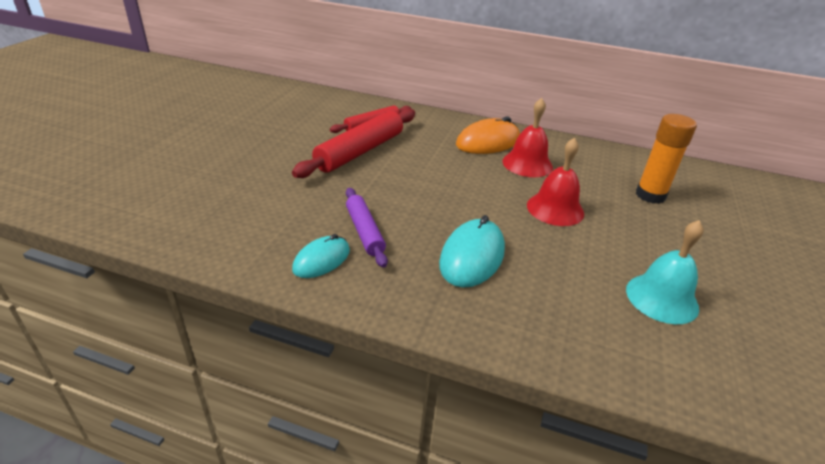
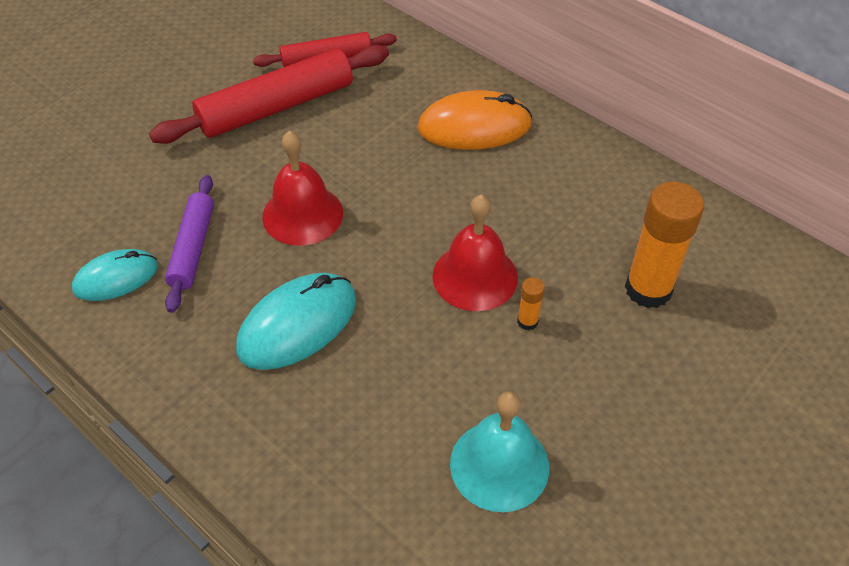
camera: 25 degrees right, 15 degrees up
red bell [502,98,553,177] -> red bell moved to [262,130,343,246]
none -> orange glue stick [517,277,545,330]

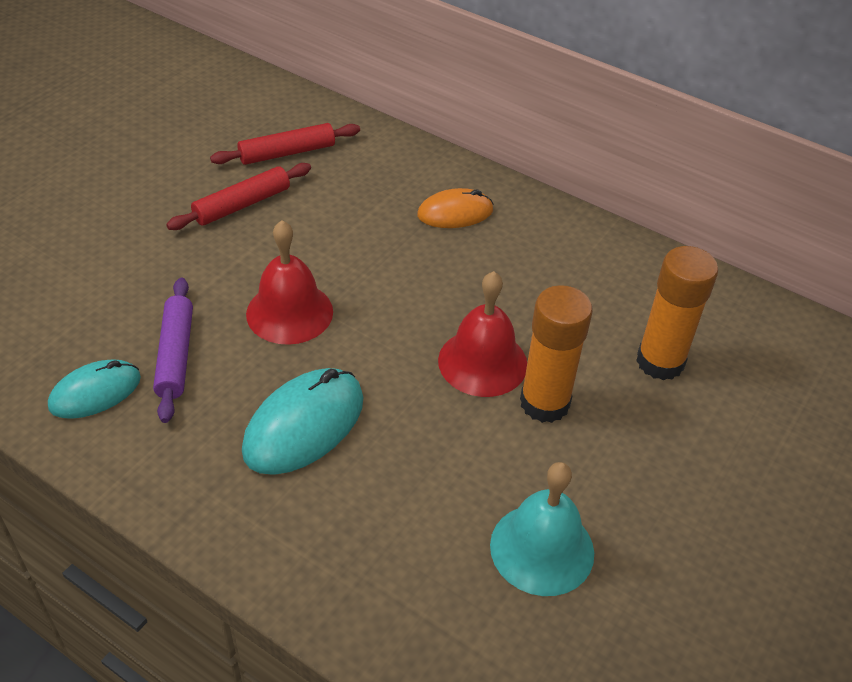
camera: 10 degrees left, 5 degrees down
red rolling pin [149,44,389,144] -> red rolling pin [166,163,311,230], size x0.60
orange mouse [418,90,532,150] -> orange mouse [417,188,493,228], size x0.65
orange glue stick [517,277,545,330] -> orange glue stick [520,285,593,423], size x2.28

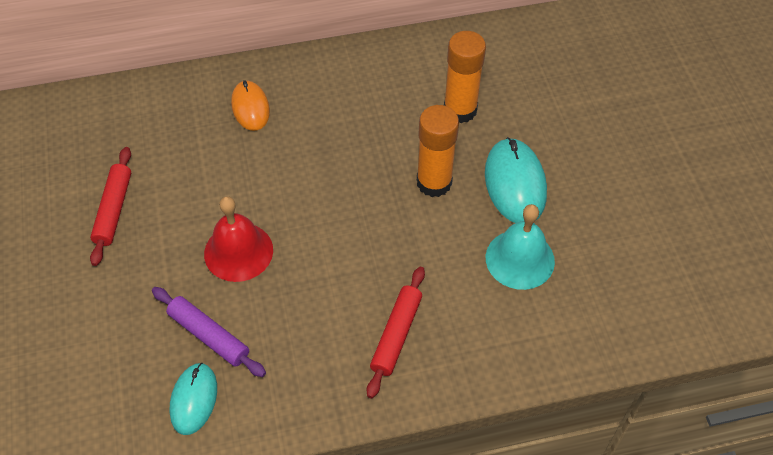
camera: 45 degrees left, 10 degrees up
red rolling pin [210,123,360,165] -> red rolling pin moved to [367,267,425,398]
turquoise mouse [242,368,364,475] -> turquoise mouse moved to [485,137,547,223]
orange mouse [417,188,493,228] -> orange mouse turned 45 degrees counterclockwise [231,80,270,131]
red bell [438,271,527,397] -> none

